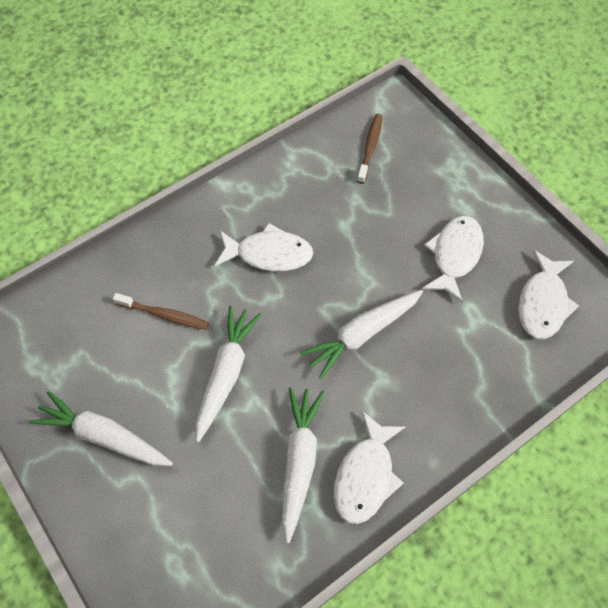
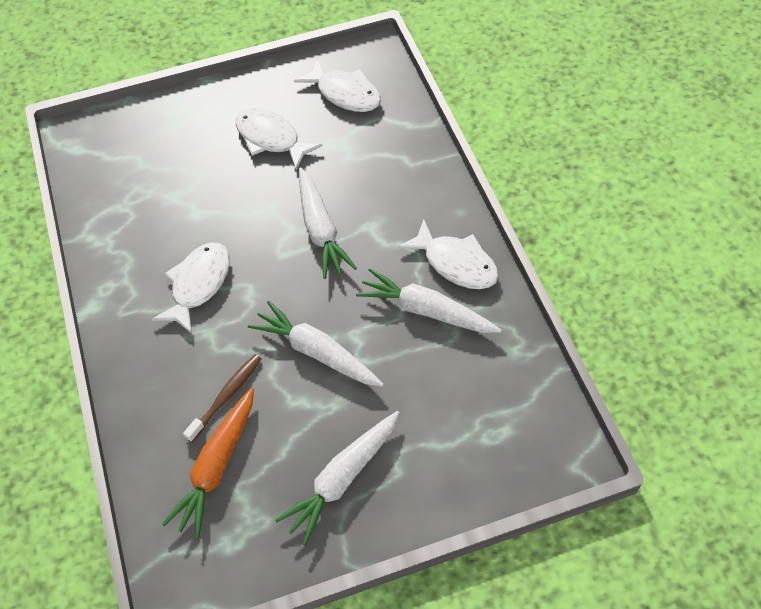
camera: 70 degrees left, 5 degrees down
brown toothbrush [357,114,383,184] -> none
none -> orange carrot [162,387,254,538]

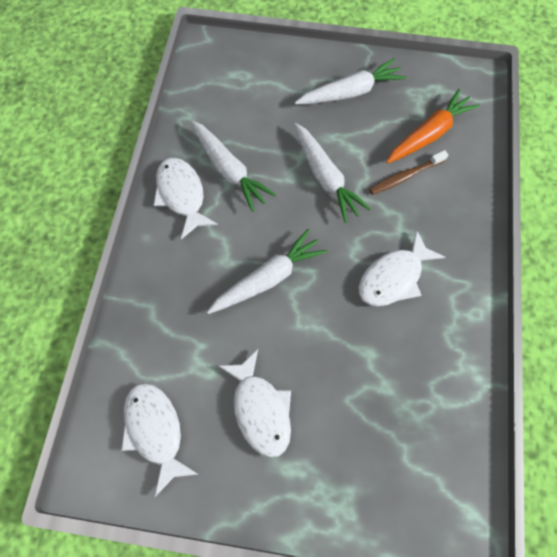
camera: 155 degrees left, 10 degrees up
white carrot [299,167,357,279] -> white carrot turned 45 degrees clockwise [207,229,327,314]

